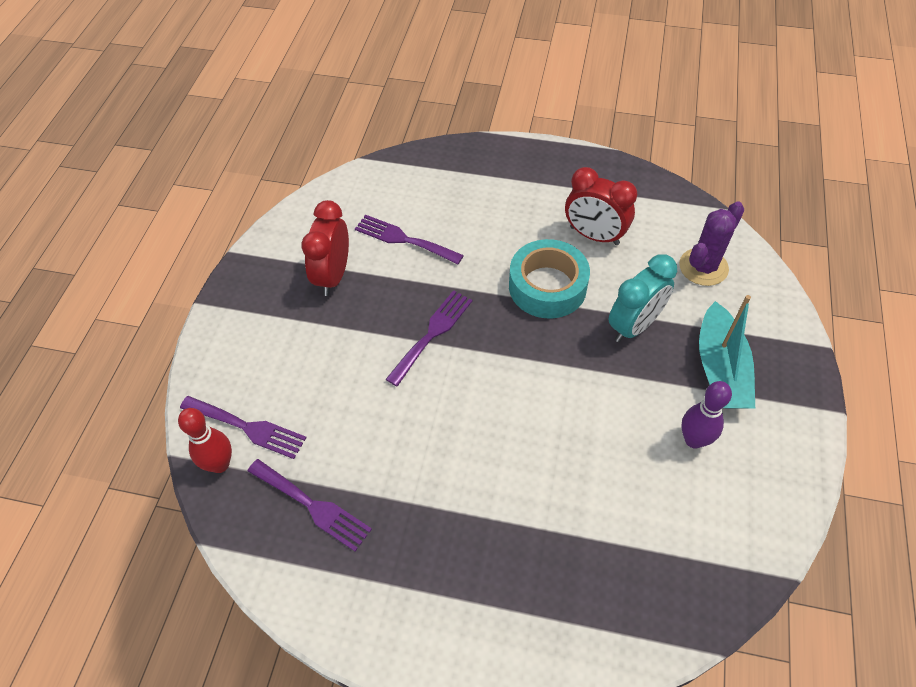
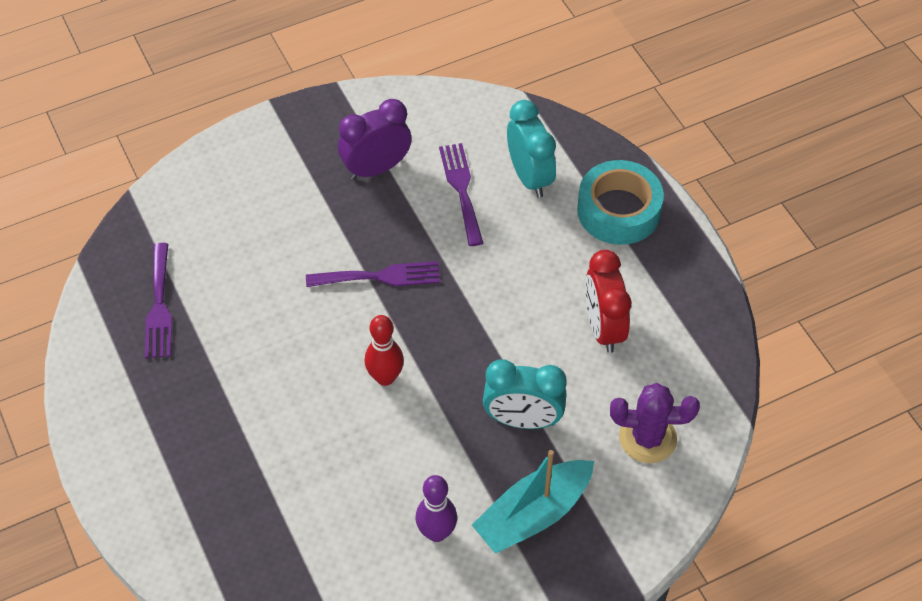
camera: 50 degrees right, 0 degrees up
red bowling pin [178,408,232,473] -> red bowling pin moved to [365,315,404,386]
purple fork [180,396,307,459] -> none
red clock [301,200,349,296] -> purple clock [338,99,412,180]
turquoise tape [509,239,590,319] -> turquoise tape moved to [577,160,664,245]
none -> turquoise clock [507,100,556,198]

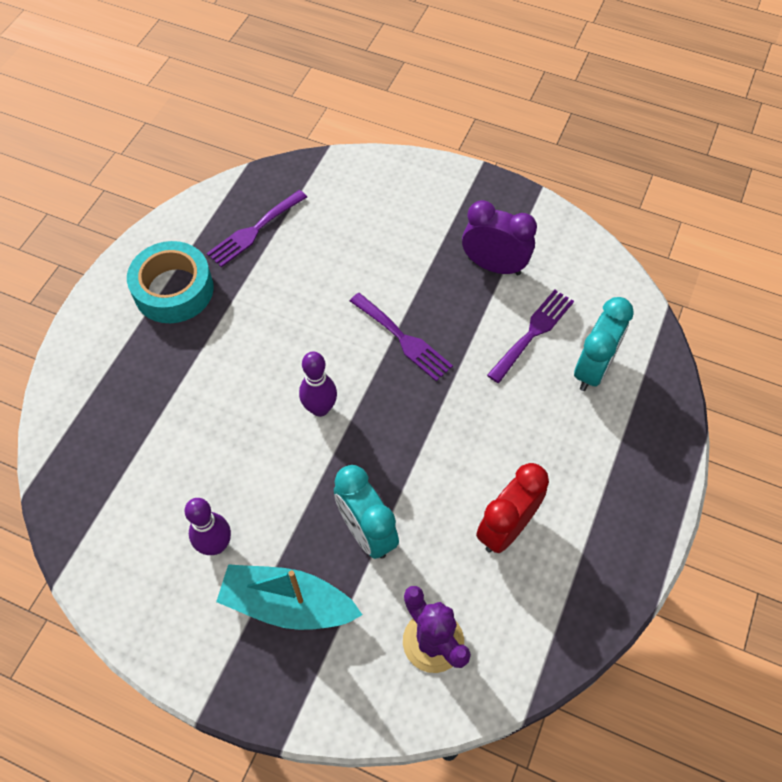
camera: 50 degrees right, 5 degrees up
red bowling pin [365,315,404,386] -> purple bowling pin [299,351,337,417]
turquoise tape [577,160,664,245] -> turquoise tape moved to [127,241,214,323]

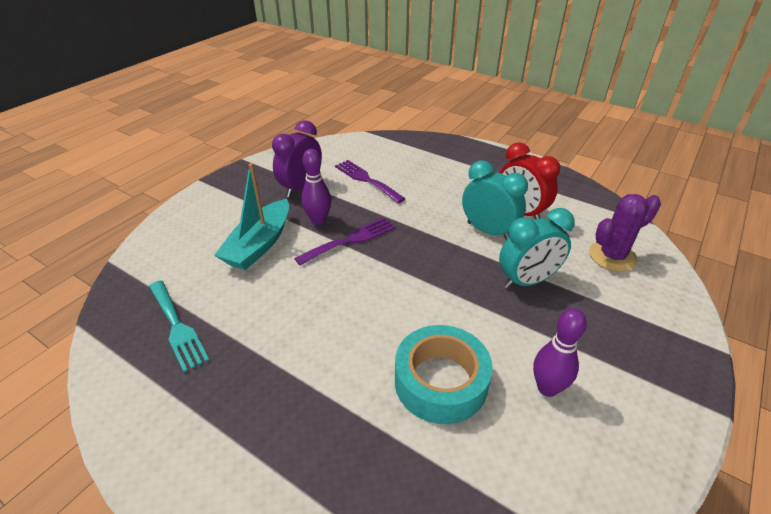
camera: 80 degrees left, 20 degrees down
turquoise tape [127,241,214,323] -> turquoise tape moved to [395,325,493,424]
purple fork [207,190,307,267] -> turquoise fork [149,280,209,372]
turquoise boat [216,564,362,630] -> turquoise boat moved to [214,163,289,270]
purple bowling pin [299,351,337,417] -> purple bowling pin moved to [301,149,331,225]
turquoise clock [574,297,634,391] -> turquoise clock moved to [462,160,528,240]

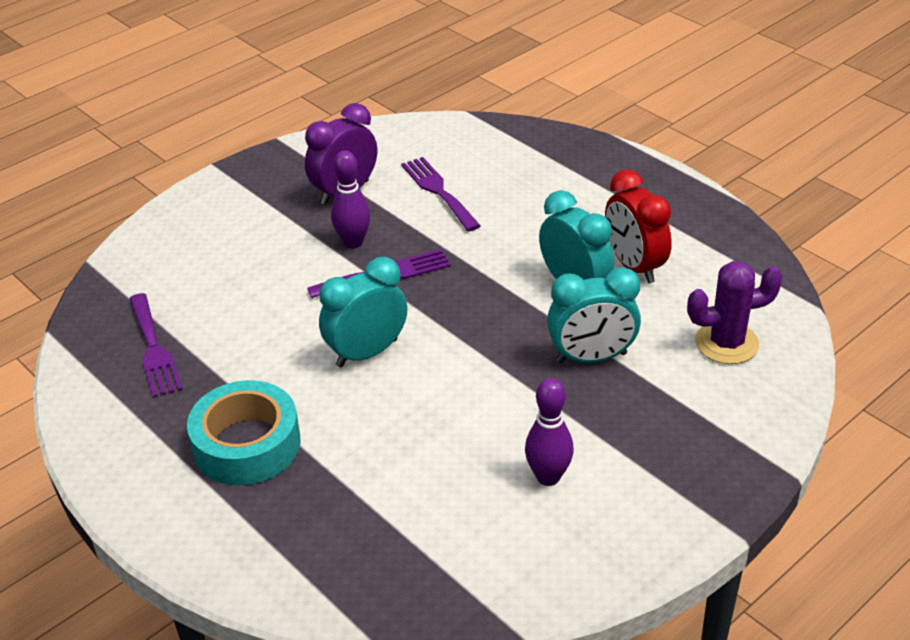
camera: 15 degrees right, 0 degrees up
turquoise fork [149,280,209,372] -> purple fork [129,293,183,398]
turquoise boat [214,163,289,270] -> none
turquoise tape [395,325,493,424] -> turquoise tape moved to [187,380,300,485]
none -> turquoise clock [319,257,407,367]

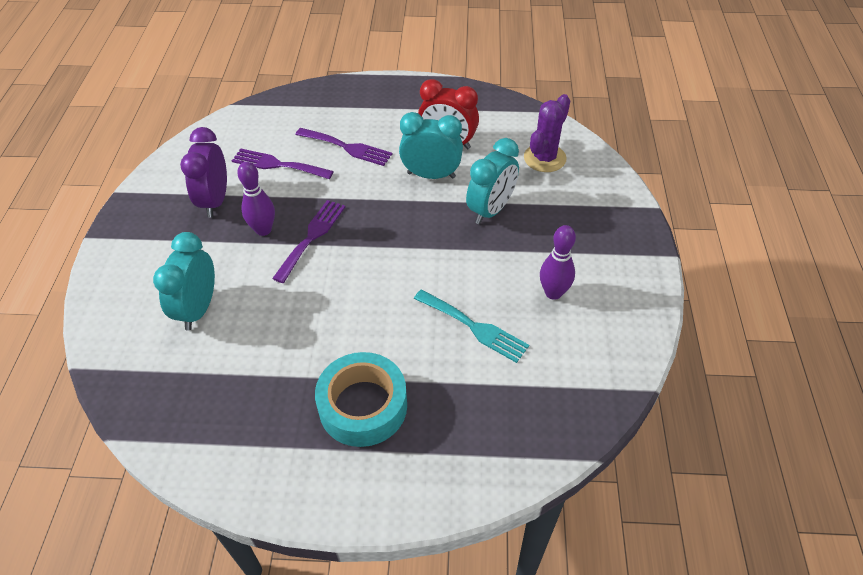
camera: 45 degrees left, 10 degrees up
purple fork [129,293,183,398] -> purple fork moved to [295,128,393,166]
turquoise clock [319,257,407,367] -> turquoise clock moved to [153,232,215,330]
none -> turquoise fork [414,290,529,363]

